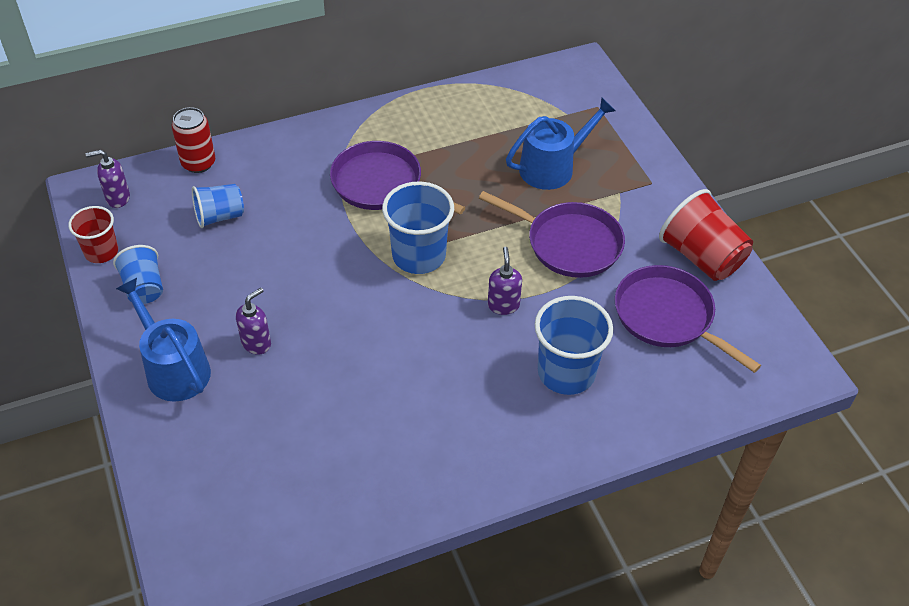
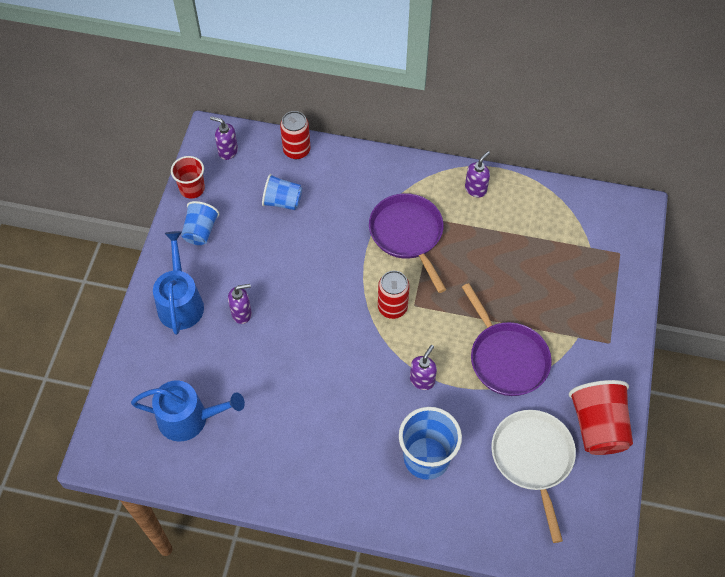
camera: 35 degrees right, 10 degrees up
blue cup [382,182,454,274] -> red can [378,271,410,319]
blue watering can [506,98,616,190] -> blue watering can moved to [131,380,245,441]
purple pan [615,265,761,373] -> white pan [491,410,576,543]
none -> purple soap dispenser [465,151,490,197]

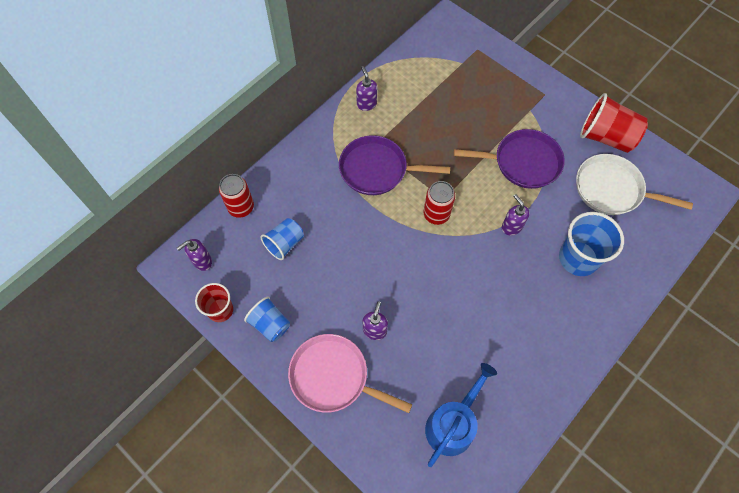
camera: 60 degrees left, 5 degrees up
blue watering can [153,231,204,335] -> pink pan [288,334,412,413]

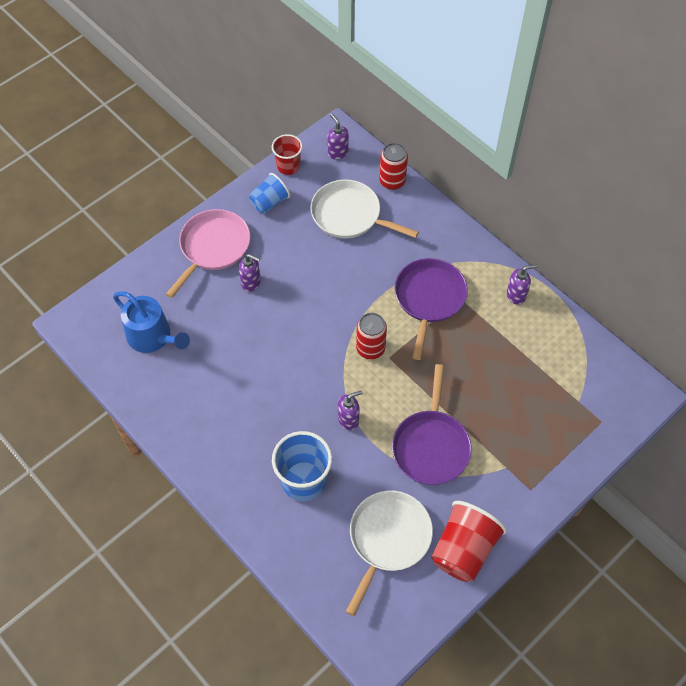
camera: 95 degrees right, 5 degrees down
blue cup [261,218,304,260] -> white pan [310,180,419,239]

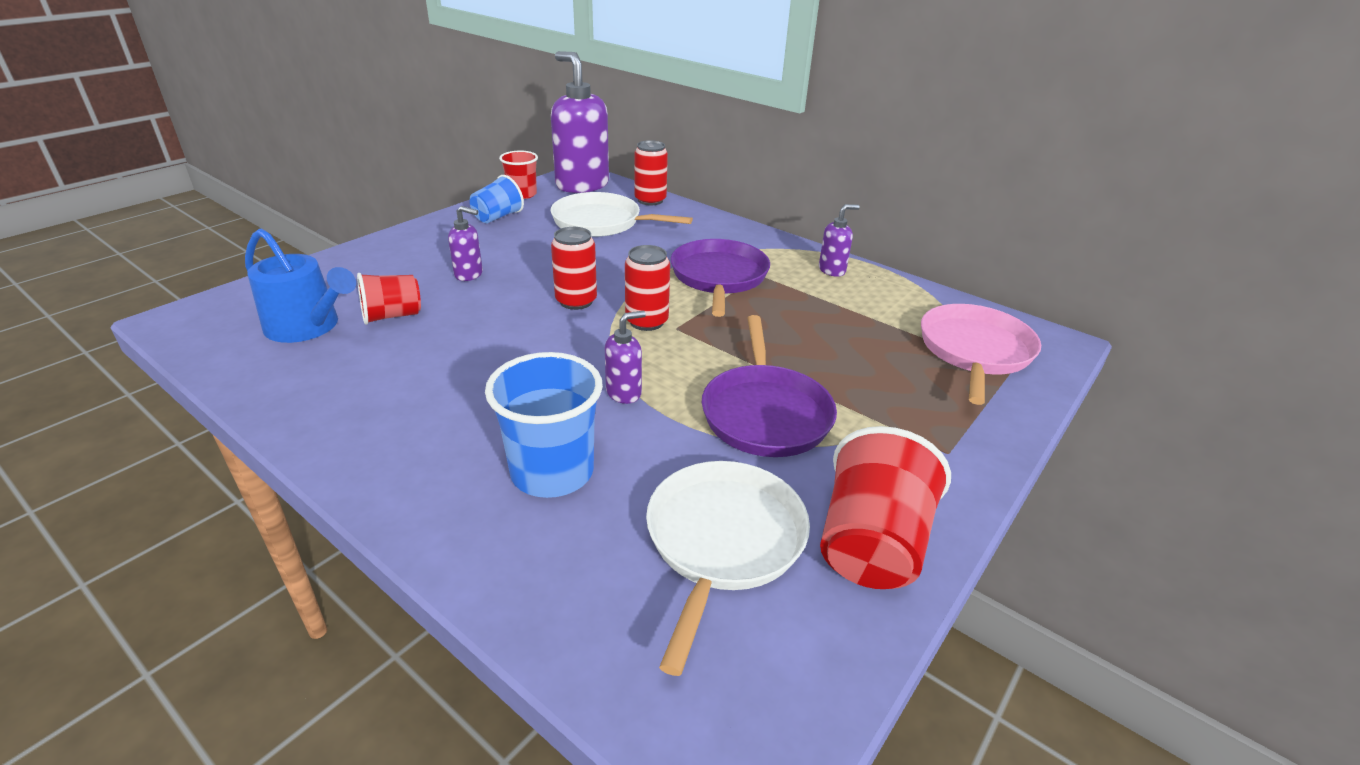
camera: 10 degrees left, 25 degrees down
pink pan [166,209,250,298] -> pink pan moved to [921,304,1041,405]
purple soap dispenser [327,114,349,160] -> purple soap dispenser [551,51,609,193], size x2.18
none -> red cup [357,273,421,325]
none -> red can [551,227,597,310]

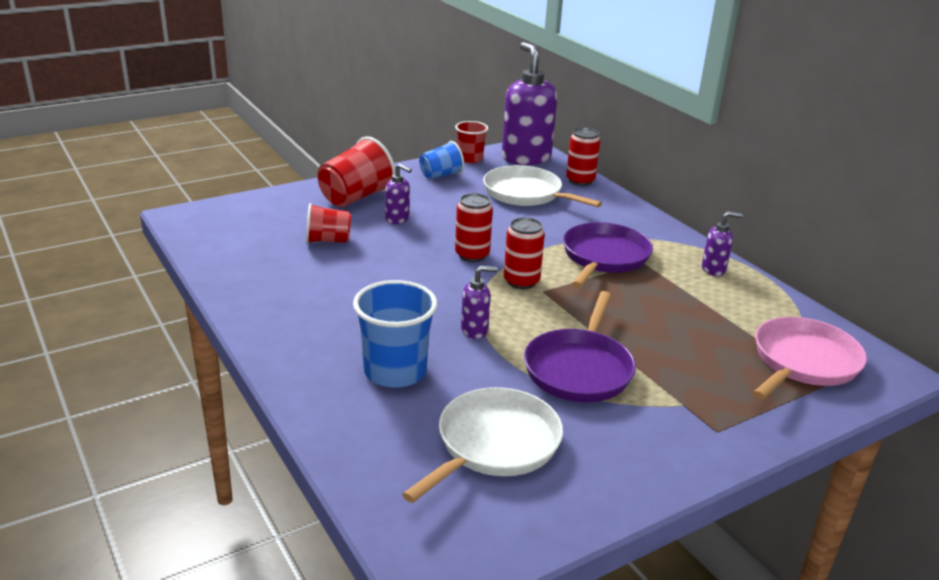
camera: 20 degrees right, 5 degrees down
blue watering can [245,229,356,343] -> none
red cup [820,426,951,589] -> red cup moved to [318,136,395,207]

